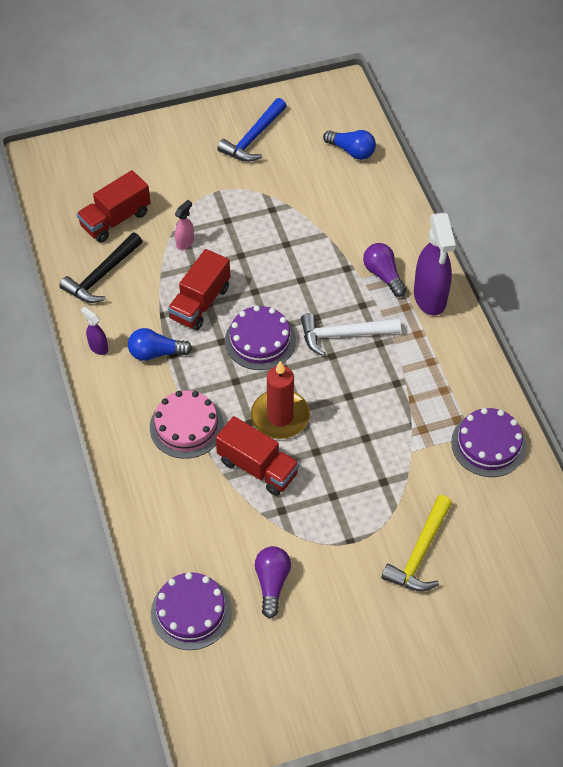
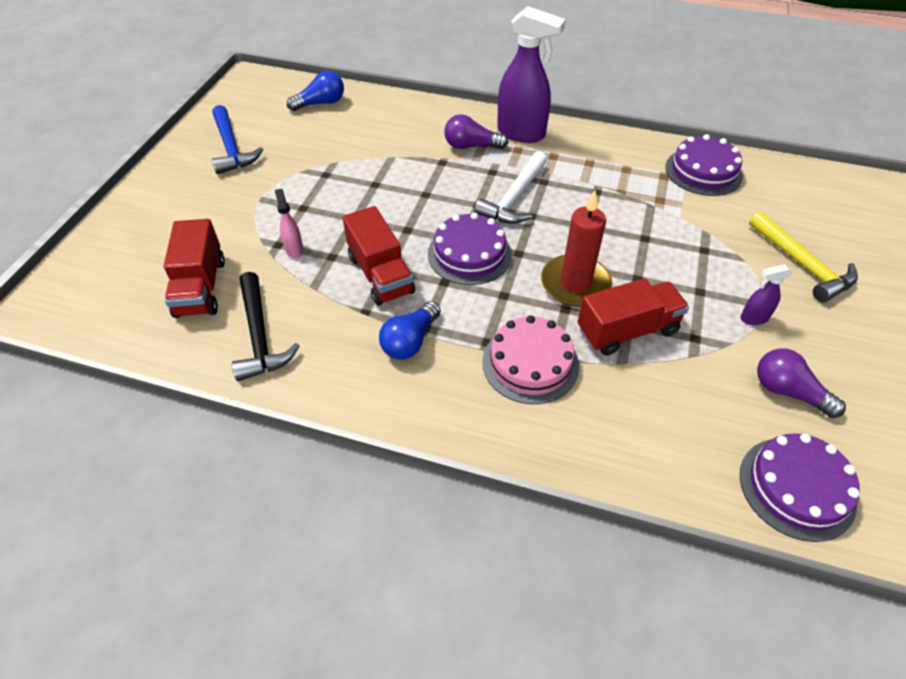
camera: 55 degrees left, 5 degrees down
purple spray bottle [81,307,108,355] -> purple spray bottle moved to [740,264,792,325]

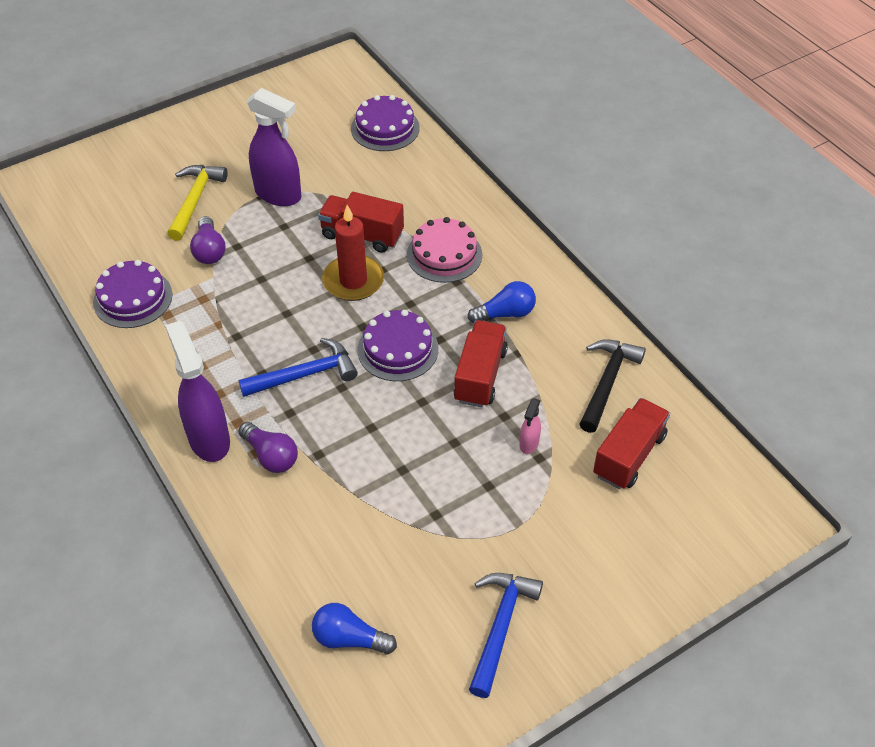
camera: 140 degrees left, 0 degrees up
white hammer [474,151,547,224] -> blue hammer [239,338,358,397]
purple spray bottle [740,264,792,325] -> purple spray bottle [246,88,301,206], size x2.16
purple light bulb [757,348,846,418] -> purple light bulb moved to [190,216,225,264]

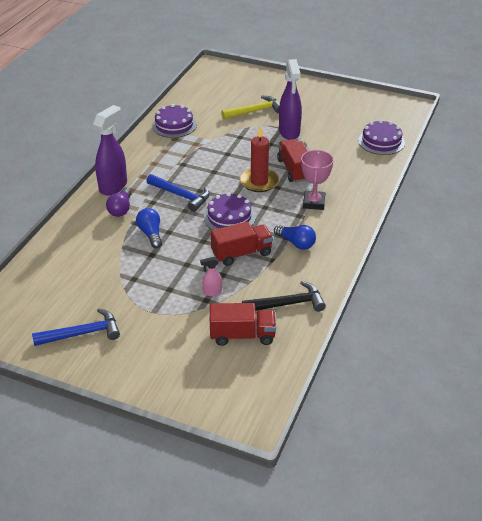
camera: 55 degrees right, 10 degrees down
purple light bulb [190,216,225,264] -> none
blue light bulb [312,603,397,654] -> blue light bulb moved to [136,208,162,248]
pink cake [407,217,482,283] -> pink trophy [301,150,334,210]

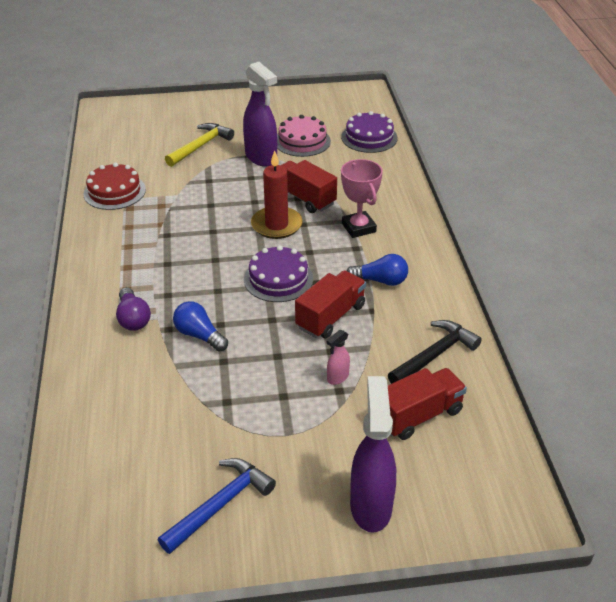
camera: 30 degrees left, 0 degrees up
purple spray bottle [93,105,127,195] -> purple spray bottle moved to [350,376,396,532]
blue hammer [146,174,210,212] -> none
purple cake [152,104,197,138] -> red cake [84,163,146,210]
none -> pink cake [277,115,331,157]

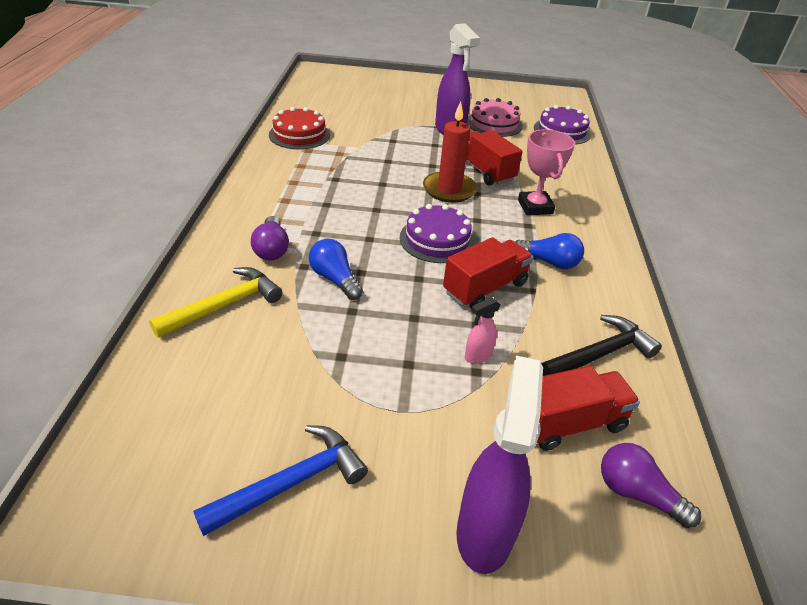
camera: 10 degrees right, 0 degrees up
yellow hammer [165,123,234,167] -> yellow hammer moved to [149,267,283,338]
none -> purple light bulb [601,443,701,528]

